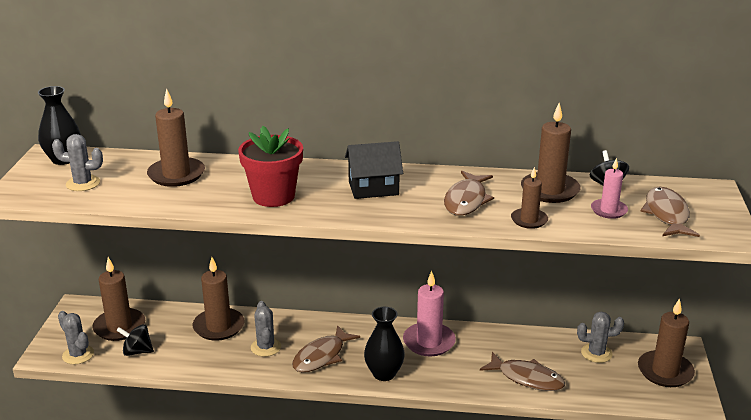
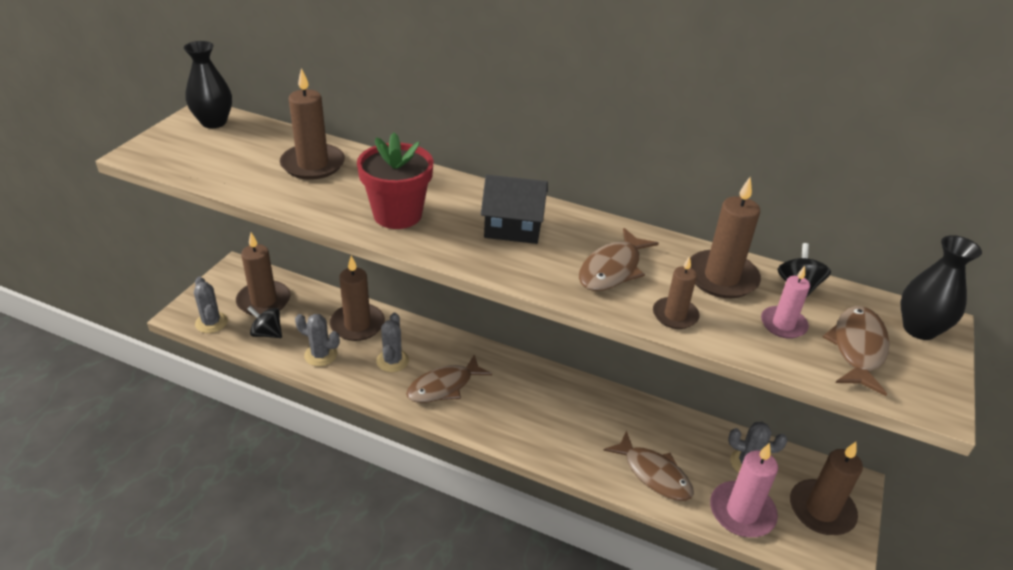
camera: 15 degrees right, 10 degrees up
grey cactus [52,134,103,191] -> grey cactus moved to [295,314,340,366]
black vase [364,307,405,381] -> black vase moved to [900,235,982,340]
pink candle [403,271,456,356] -> pink candle moved to [710,443,778,537]

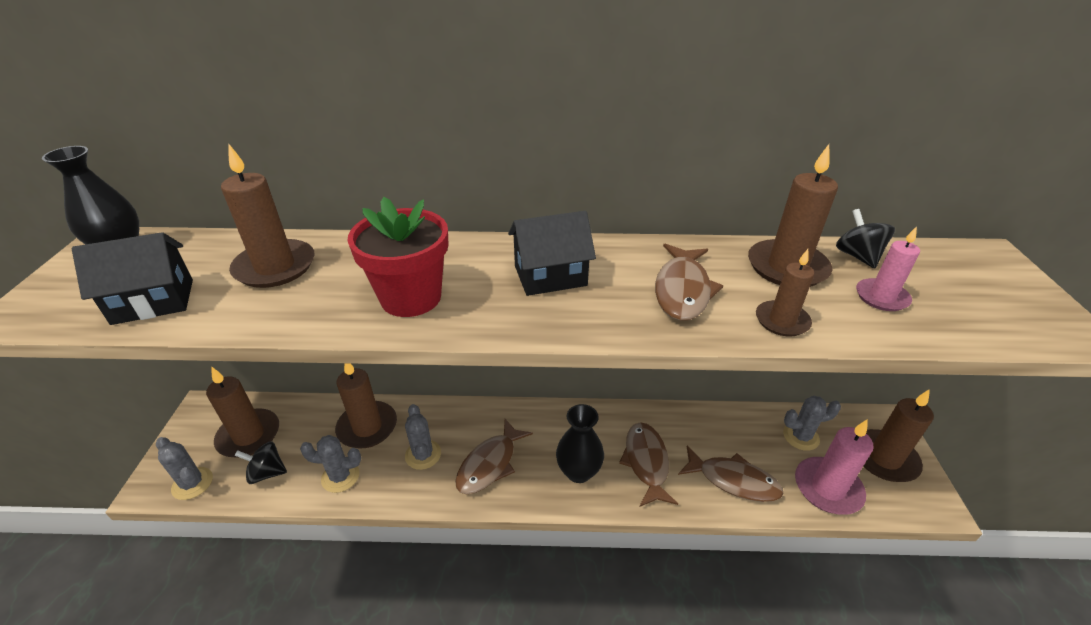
camera: 20 degrees left, 0 degrees up
brown fish [823,306,889,396] -> brown fish moved to [619,422,678,507]
black vase [900,235,982,340] -> black vase moved to [556,404,604,483]
none -> black house [72,232,193,325]

